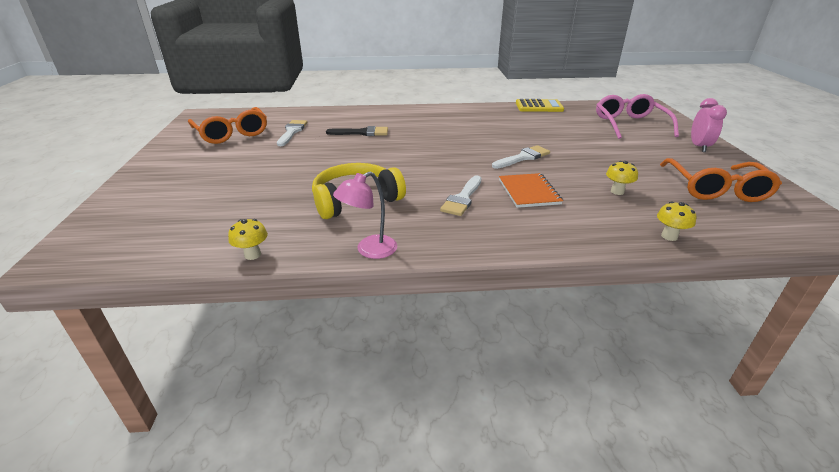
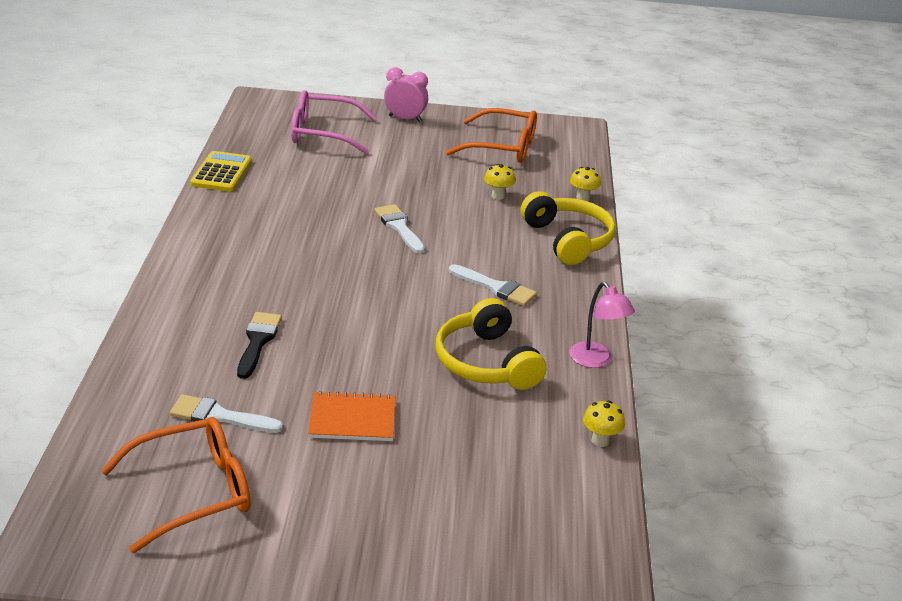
camera: 85 degrees left, 0 degrees up
orange notebook [499,173,563,208] -> orange notebook moved to [308,391,395,441]
none -> yellow headphones [521,191,616,265]

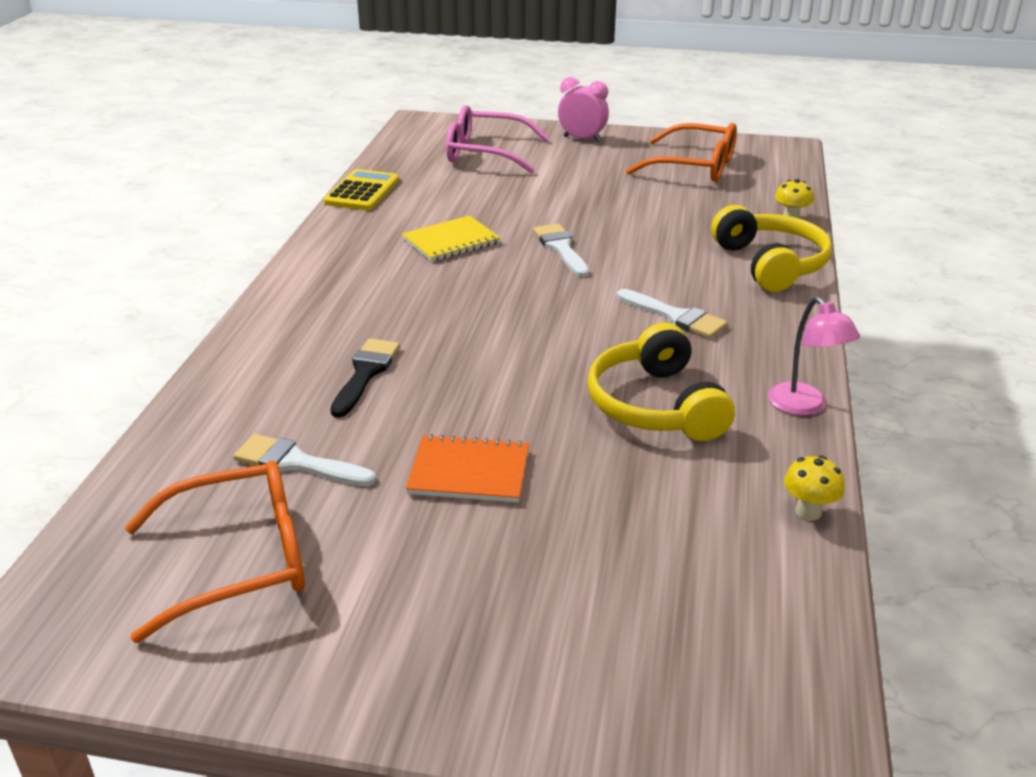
camera: 10 degrees right, 0 degrees up
yellow mushroom [484,164,515,200] -> none
none -> yellow notebook [402,215,501,262]

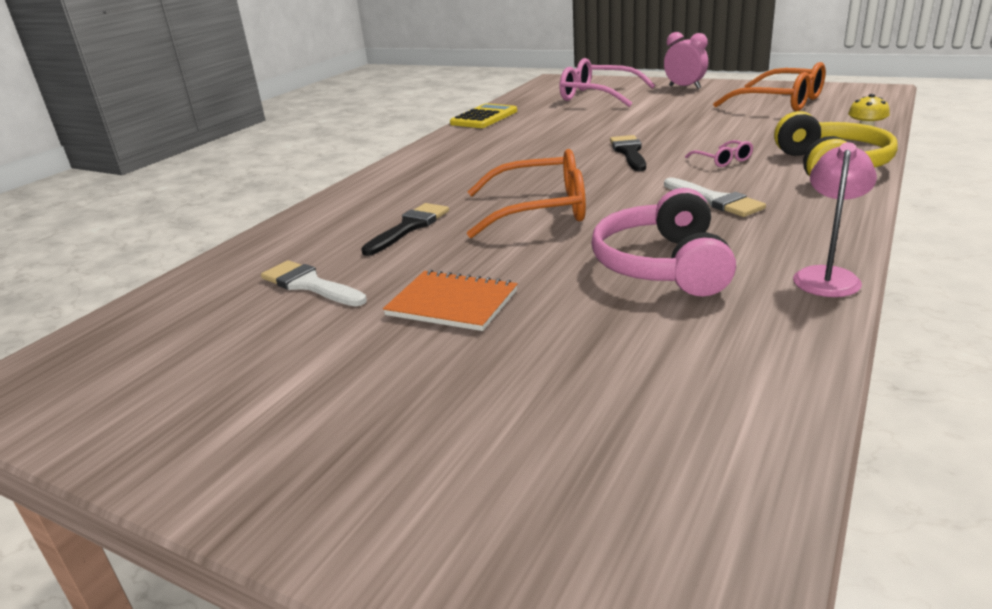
camera: 20 degrees right, 5 degrees down
orange glasses [125,461,305,643] -> orange glasses moved to [467,149,586,238]
yellow notebook [402,215,501,262] -> none
white brush [533,223,589,277] -> black brush [610,135,646,171]
yellow headphones [587,323,735,441] -> pink headphones [591,188,736,297]
pink lamp [768,297,860,416] -> pink lamp turned 150 degrees counterclockwise [793,142,877,297]
yellow mushroom [784,456,845,521] -> none
none -> pink glasses [685,140,753,167]

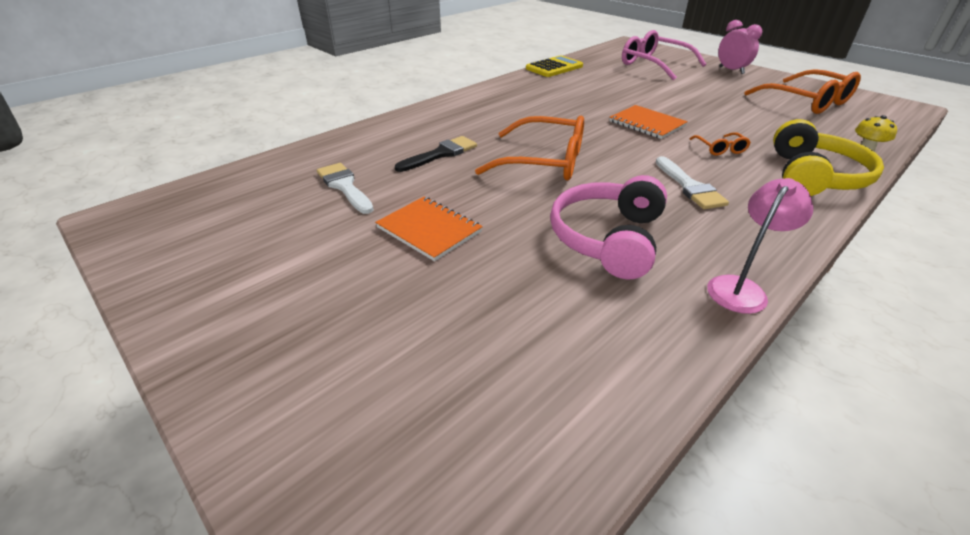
camera: 15 degrees right, 10 degrees up
black brush [610,135,646,171] -> orange notebook [609,105,688,139]
pink glasses [685,140,753,167] -> orange glasses [690,132,751,156]

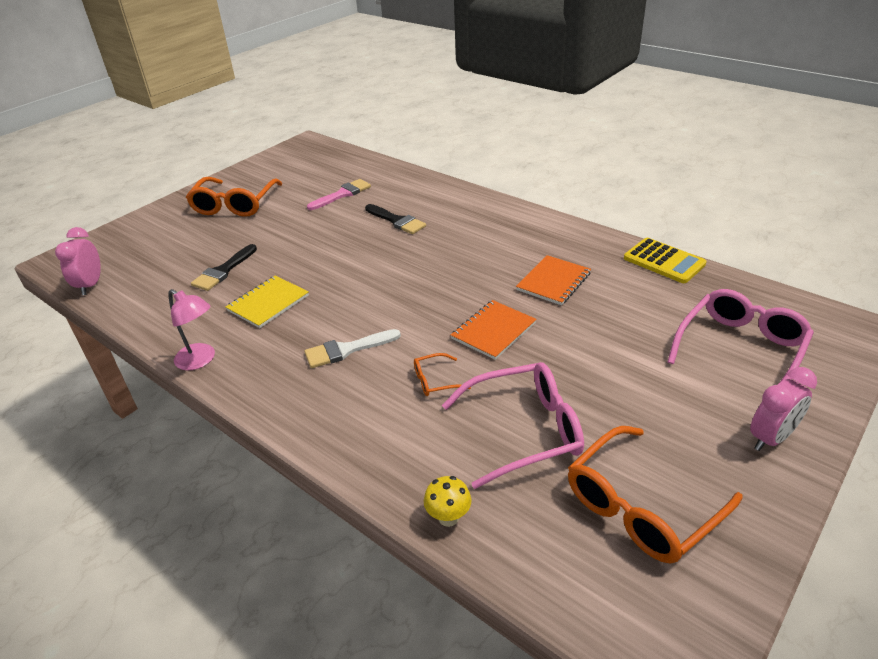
camera: 85 degrees right, 0 degrees up
white brush [317,163,374,214] -> pink brush [307,179,371,210]
orange notebook [375,197,483,261] -> orange notebook moved to [516,255,591,305]
orange glasses [475,116,584,181] -> orange glasses moved to [186,177,282,217]
pink headphones [550,175,667,280] -> yellow notebook [226,276,309,328]
yellow headphones [773,119,884,196] -> none
none -> pink clock [55,227,101,295]
none -> black brush [191,244,257,291]
none -> pink glasses [442,362,584,489]

